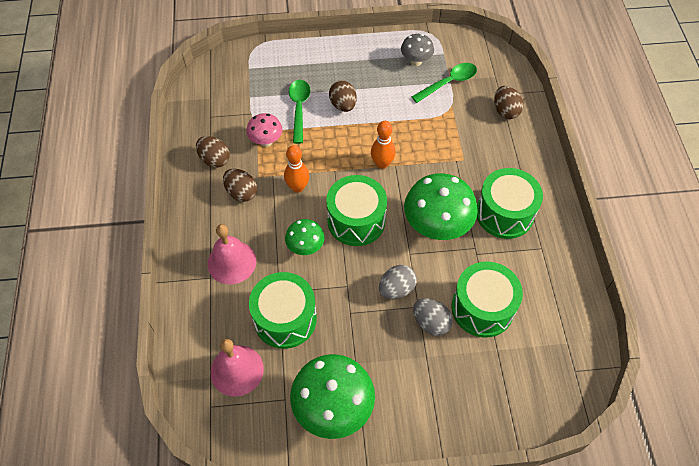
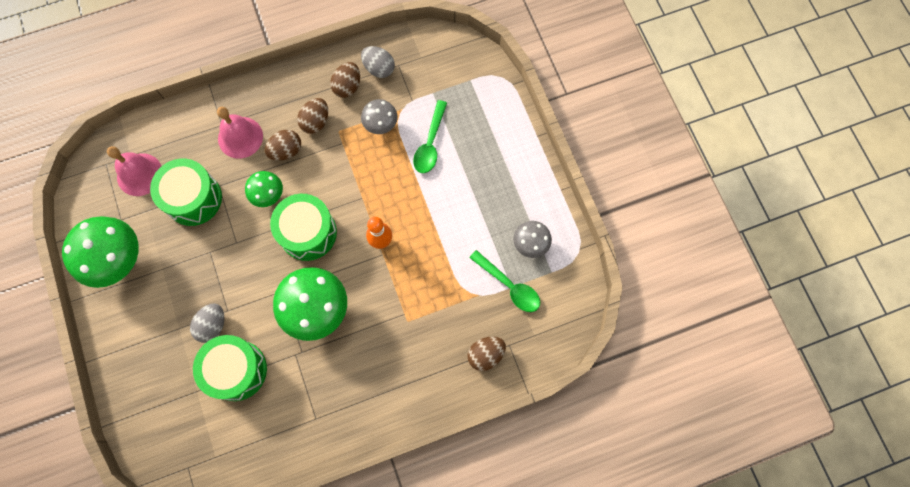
camera: 75 degrees right, 15 degrees up
pink mushroom [246,113,282,147] -> grey mushroom [361,99,398,134]
orange bowling pin [284,145,309,193] -> none
green spoon [289,80,310,144] -> green spoon turned 120 degrees clockwise [413,100,447,173]
brown egg [329,80,357,112] -> brown egg moved to [265,130,301,161]
grey egg [379,265,417,299] -> grey egg moved to [361,46,395,78]
green drum [477,168,543,239] -> none

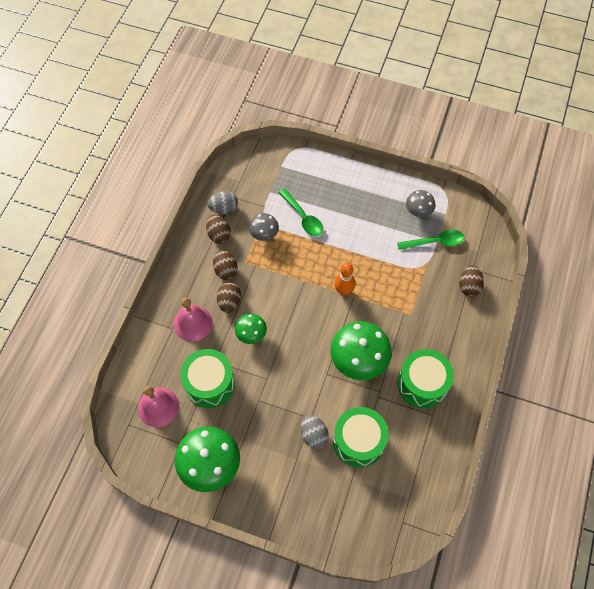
camera: 50 degrees left, 10 degrees down
green drum [270,194,337,261] -> green drum moved to [397,349,454,409]

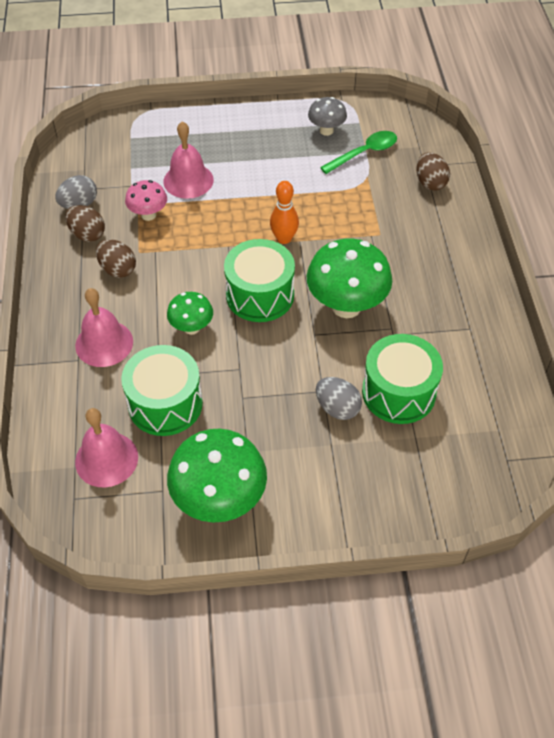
camera: 25 degrees left, 10 degrees down
brown egg [217,282,241,313] -> none
grey mushroom [249,213,279,241] -> pink mushroom [125,180,167,221]
green spoon [279,188,323,236] -> pink bell [163,121,214,199]
green drum [397,349,454,409] -> green drum moved to [224,239,295,322]

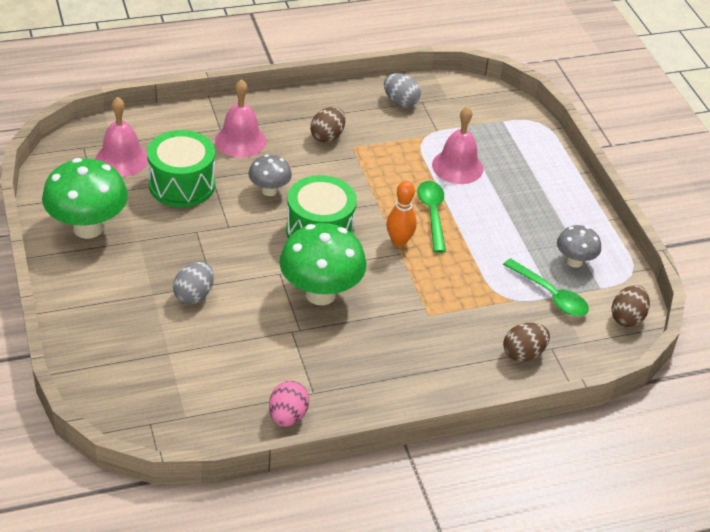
camera: 75 degrees right, 10 degrees down
brown egg [65,205,105,242] -> brown egg moved to [611,285,650,327]
pink mushroom [125,180,167,221] -> none
green mushroom [167,292,213,335] -> grey mushroom [248,154,292,196]
green drum [362,334,443,424] -> none
none -> pink egg [269,381,309,427]
none -> green spoon [417,181,446,253]

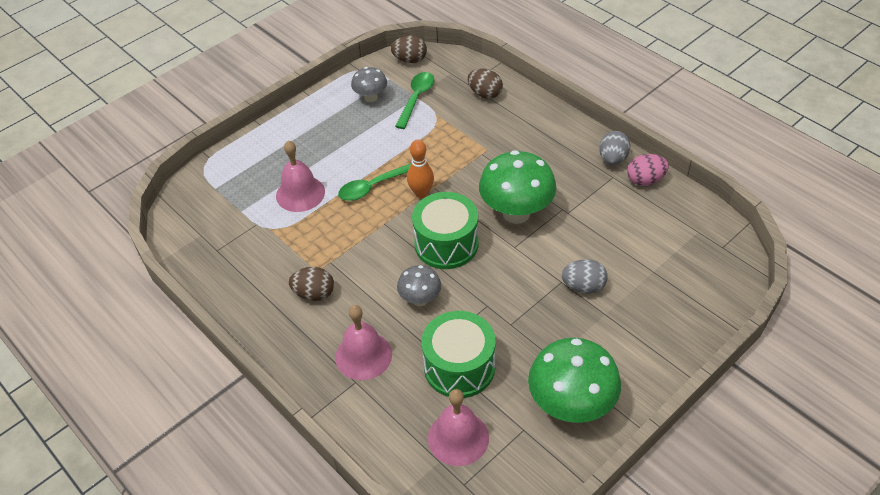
camera: 110 degrees left, 5 degrees up
grey egg [384,73,421,107] -> grey egg moved to [599,131,630,165]

